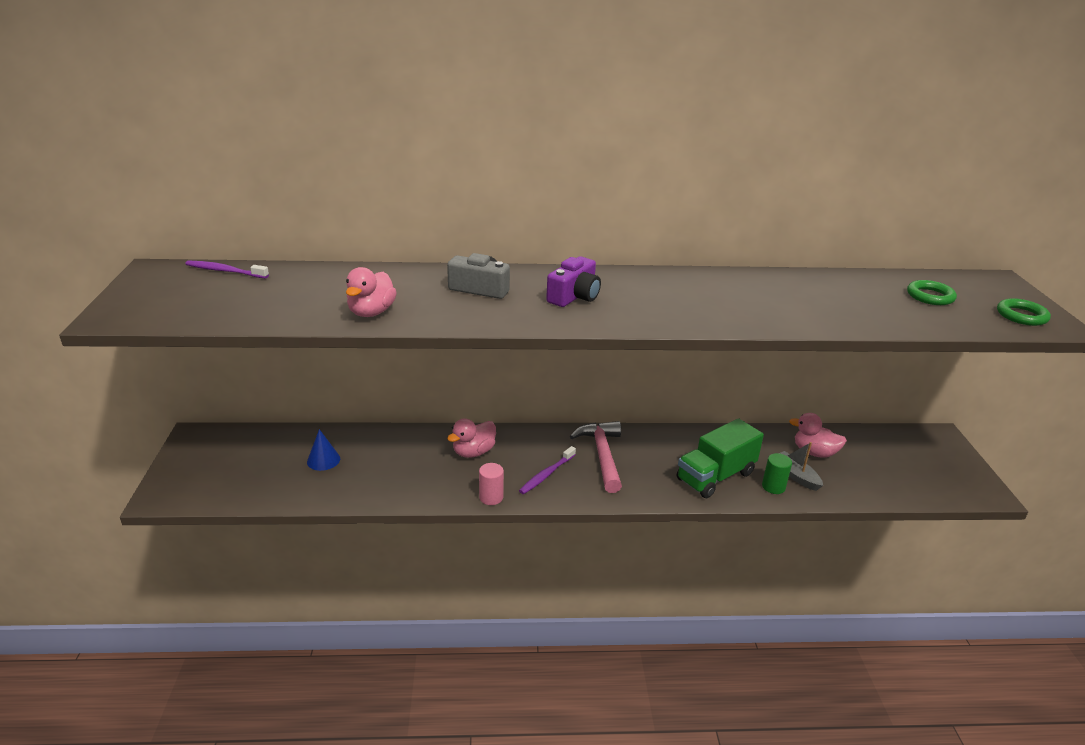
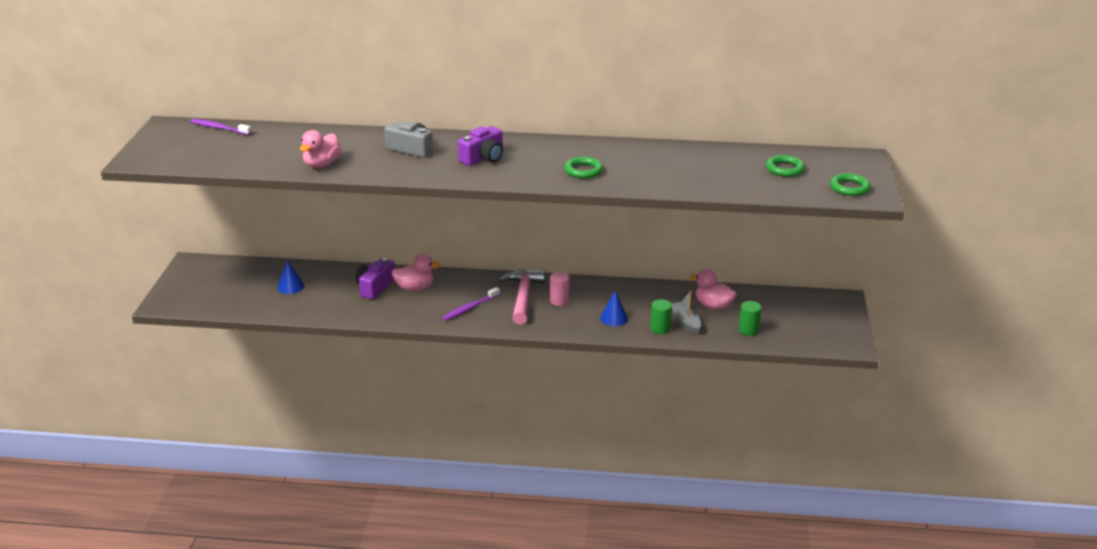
camera: 10 degrees right, 0 degrees up
pink duck [447,419,496,458] -> pink duck turned 150 degrees counterclockwise [391,254,441,291]
pink cylinder [479,463,504,505] -> pink cylinder moved to [550,272,569,306]
green truck [677,418,764,498] -> blue cone [600,291,628,326]
none -> purple camera [356,258,395,299]
none -> green ring [564,157,603,179]
none -> green cylinder [739,301,762,336]

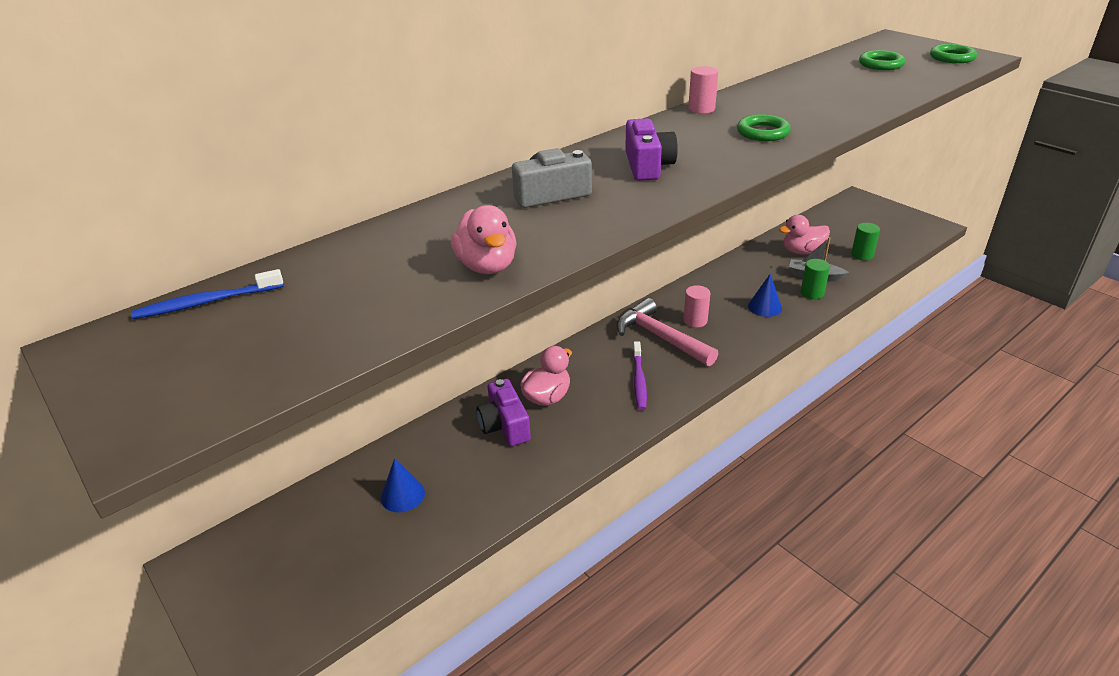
camera: 45 degrees left, 5 degrees up
purple toothbrush [190,119,252,135] -> blue toothbrush [131,269,284,319]
none -> pink cylinder [688,66,718,114]

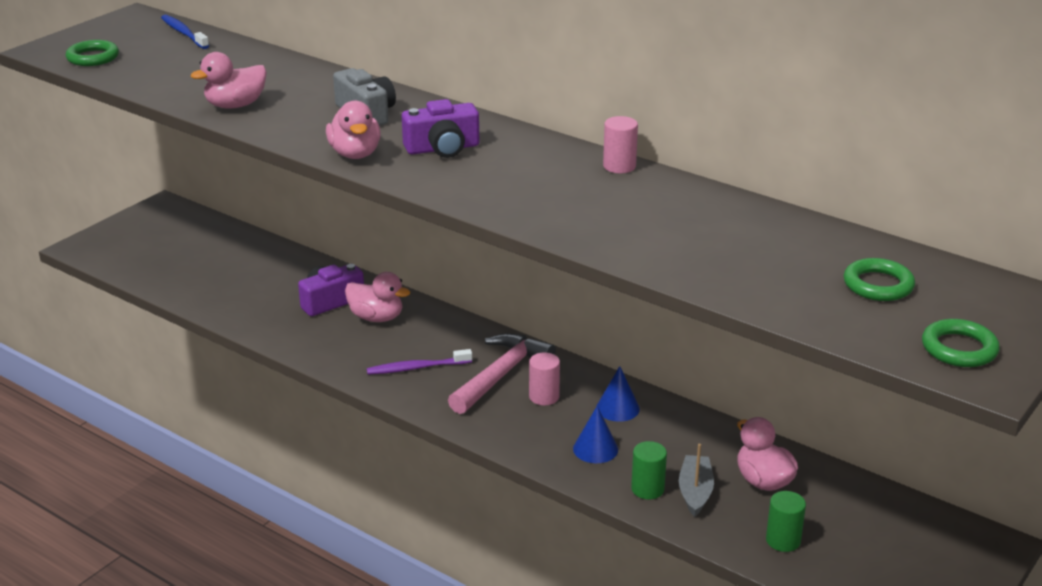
camera: 75 degrees right, 5 degrees down
blue cone [381,458,425,512] -> blue cone moved to [596,366,640,422]
green ring [737,114,791,141] -> green ring moved to [65,40,119,66]
none -> pink duck [326,101,381,159]

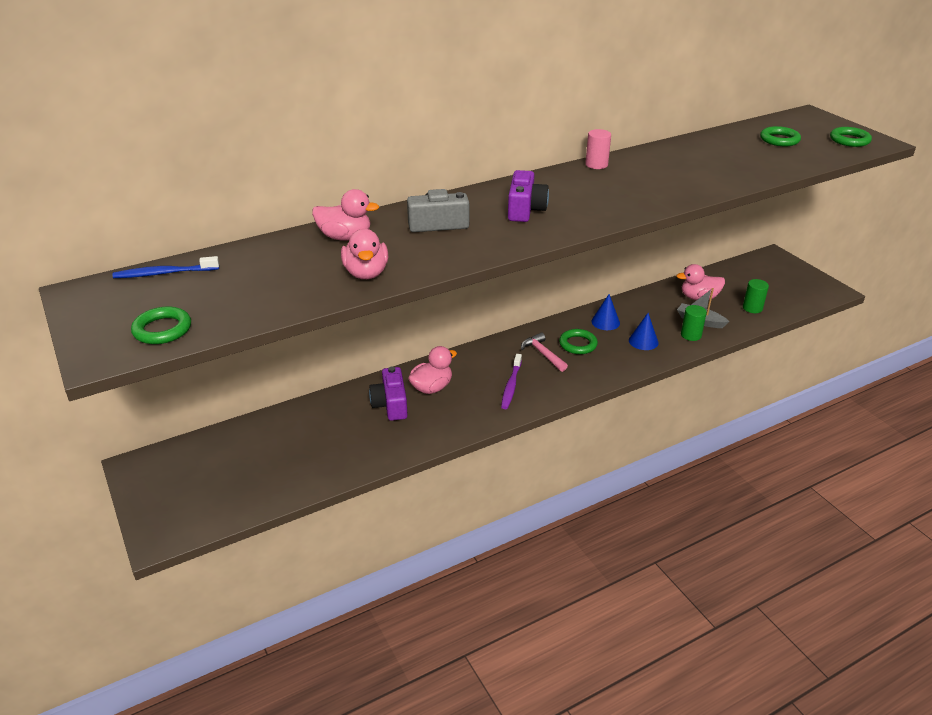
camera: 65 degrees left, 5 degrees up
pink duck [326,101,381,159] -> pink duck moved to [312,189,379,241]
pink hammer [448,333,556,414] -> pink hammer [521,332,568,372], size x0.61
pink cylinder [529,352,560,406] -> green ring [559,329,598,354]

